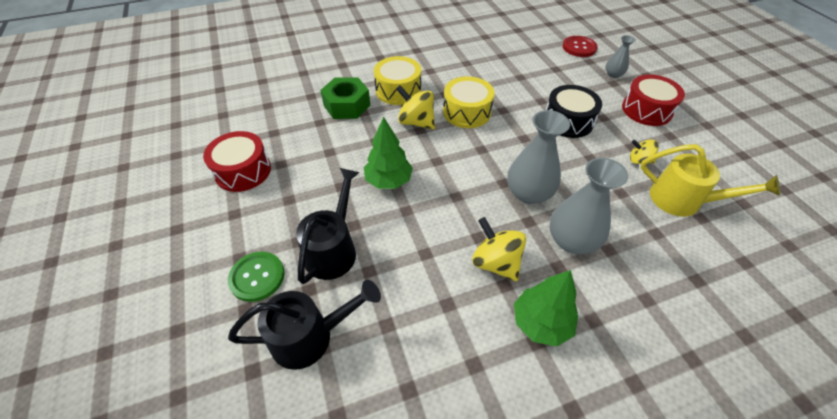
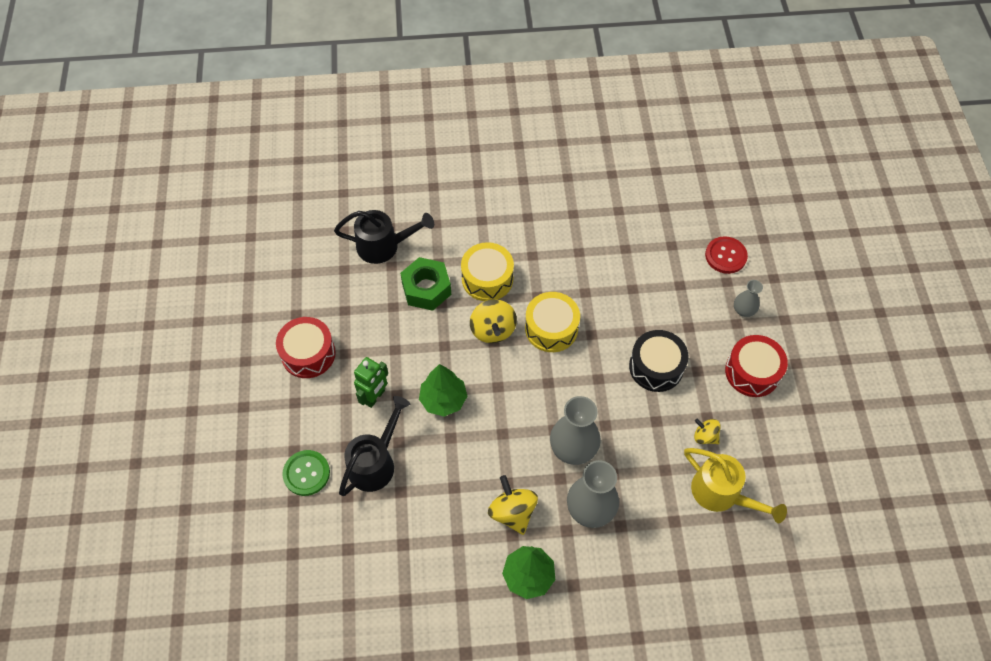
camera: 15 degrees right, 10 degrees up
black watering can [228,280,381,370] -> black watering can moved to [334,210,434,264]
yellow spinning top [396,85,435,129] -> yellow spinning top turned 150 degrees counterclockwise [470,299,517,343]
none -> green robot [354,357,388,408]

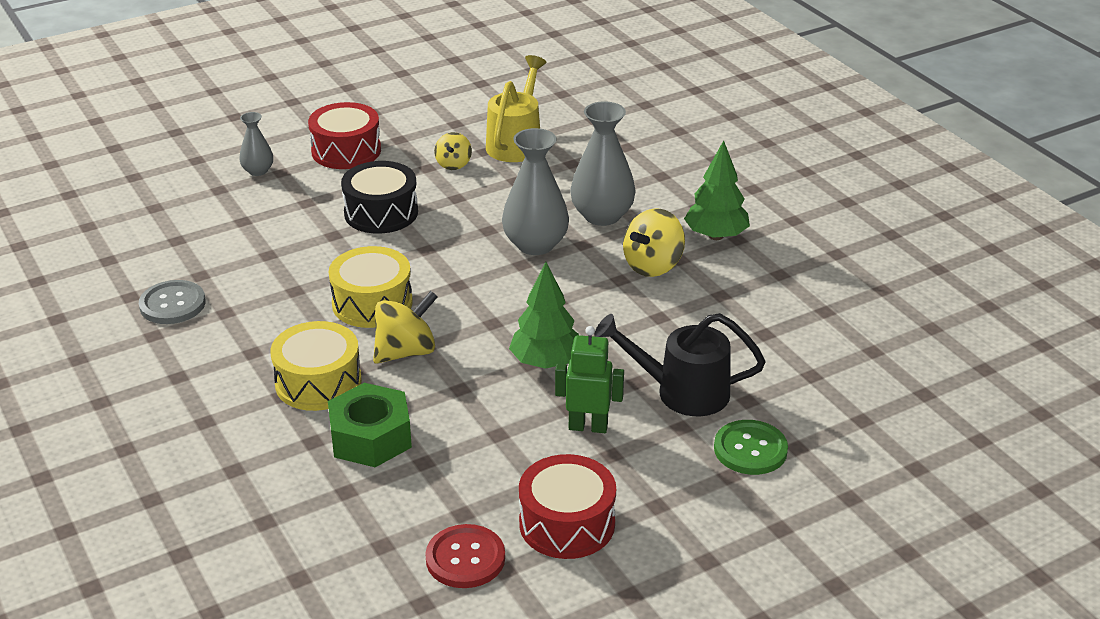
camera: 115 degrees left, 25 degrees down
black watering can [334,210,434,264] -> none
red button [705,236,748,274] -> red button moved to [425,524,505,588]
none -> grey button [139,280,206,324]

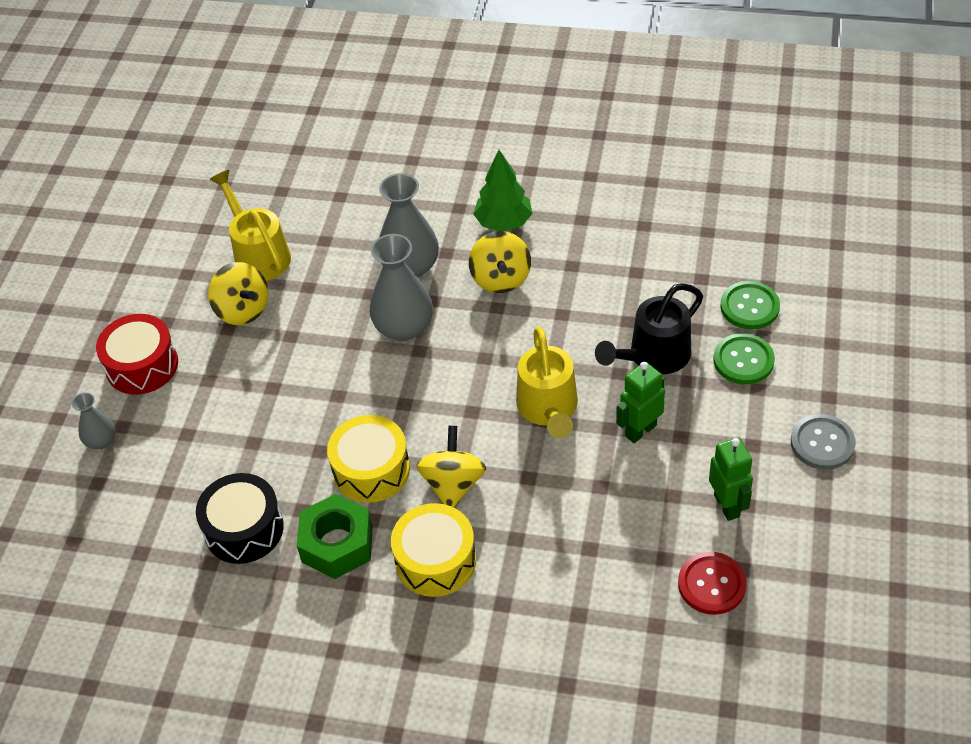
camera: 45 degrees left, 15 degrees up
grey button [139,280,206,324] -> grey button moved to [791,414,856,470]
green nut [328,383,412,467] -> green nut moved to [297,494,373,579]
black drum [341,161,418,234] -> black drum moved to [196,473,284,564]
yellow spinning top [434,132,472,170] -> yellow spinning top [208,262,268,325], size x1.64
green tree [509,262,579,369] -> yellow watering can [516,326,578,439]
red drum [519,454,616,559] -> green robot [709,437,753,521]
none -> green button [720,281,780,329]

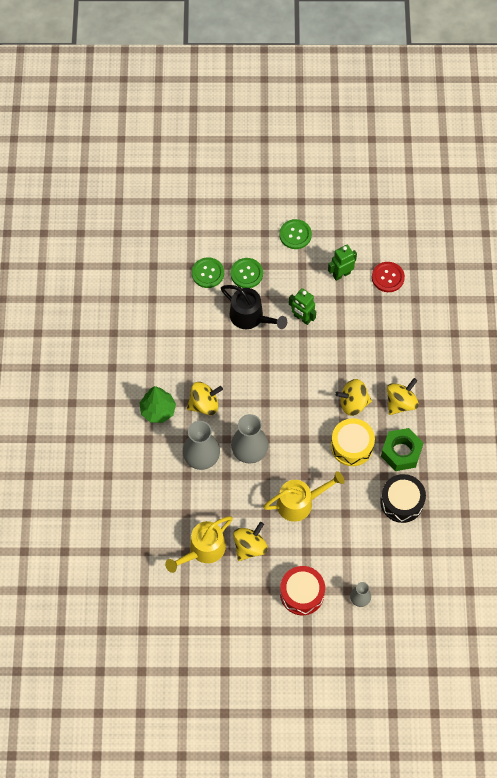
camera: 105 degrees left, 15 degrees up
yellow drum [391,503,476,597] -> yellow spinning top [387,378,419,415]
yellow watering can [516,326,578,439] -> yellow watering can moved to [263,471,345,522]
grey button [791,414,856,470] -> green button [279,219,312,249]

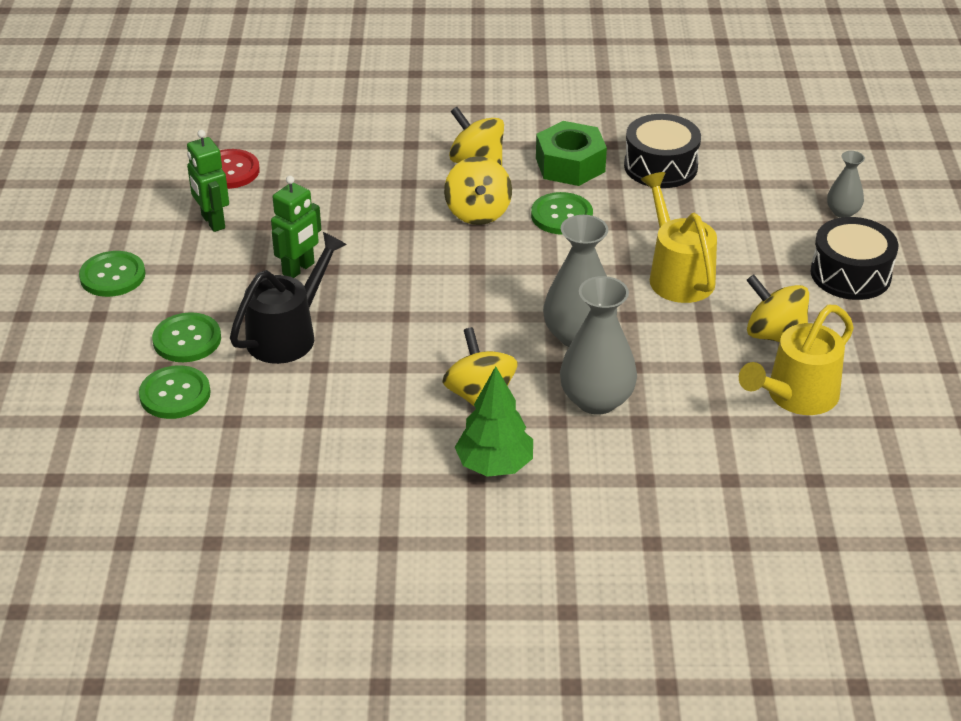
camera: 90 degrees left, 25 degrees down
yellow watering can [165,516,233,573] -> yellow watering can turned 90 degrees clockwise [739,305,854,415]
red drum [280,566,325,615] -> black drum [811,217,898,300]
yellow drum [331,418,375,466] -> green button [531,192,593,235]

